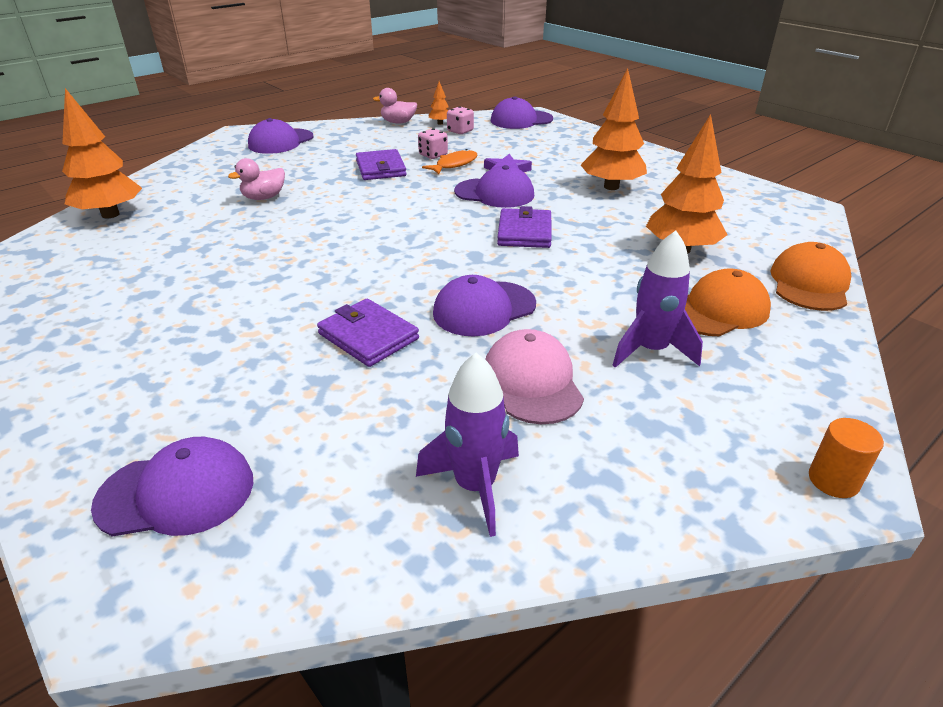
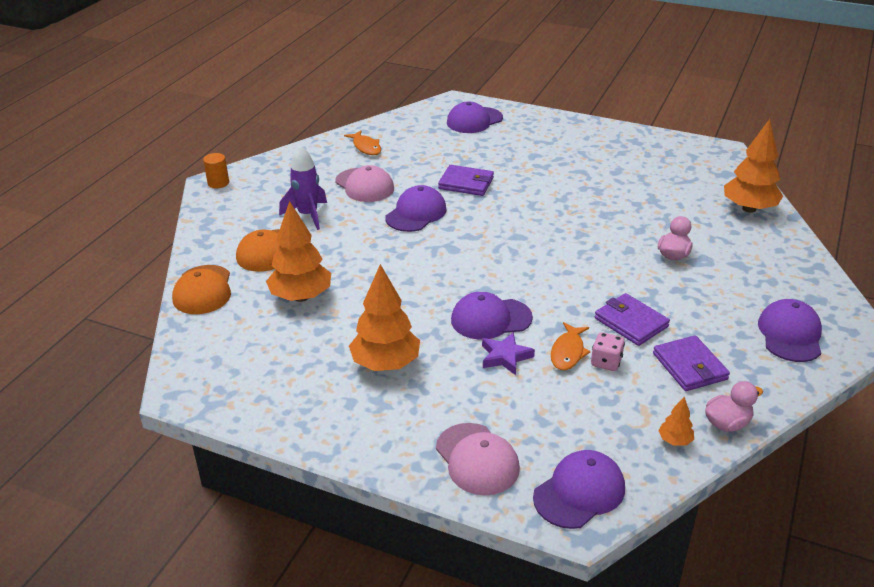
camera: 155 degrees right, 0 degrees up
purple rocket [416,353,519,537] -> orange fish [344,130,381,155]
pink dice [447,106,474,134] -> none
purple wallet [497,206,552,248] -> purple wallet moved to [653,335,730,391]
none -> pink cap [436,423,520,495]

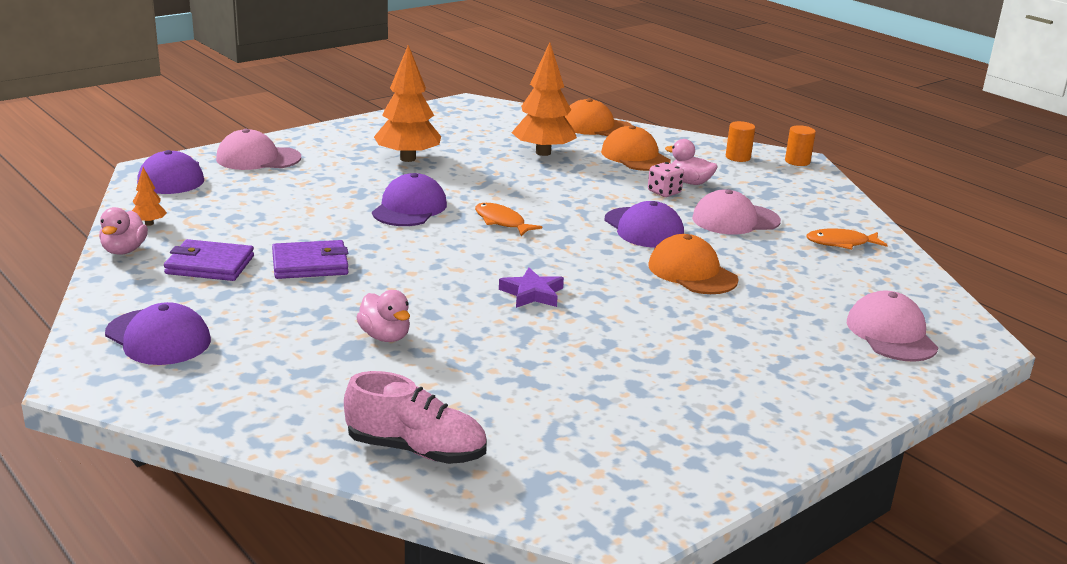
camera: 115 degrees right, 10 degrees down
purple rocket [279,145,327,230] -> pink duck [665,139,718,185]
purple wallet [438,165,494,196] -> orange cap [648,234,739,294]
purple cap [447,102,503,133] -> pink cap [847,291,938,362]
purple star [482,332,535,375] -> purple star moved to [499,268,564,308]
orange fish [551,322,591,370] -> orange fish moved to [475,203,542,236]
pink dice [591,332,625,371] -> pink dice moved to [648,162,684,197]
orange tree [724,119,783,213] -> pink shoe [344,371,487,464]
none -> orange cylinder [726,121,755,162]

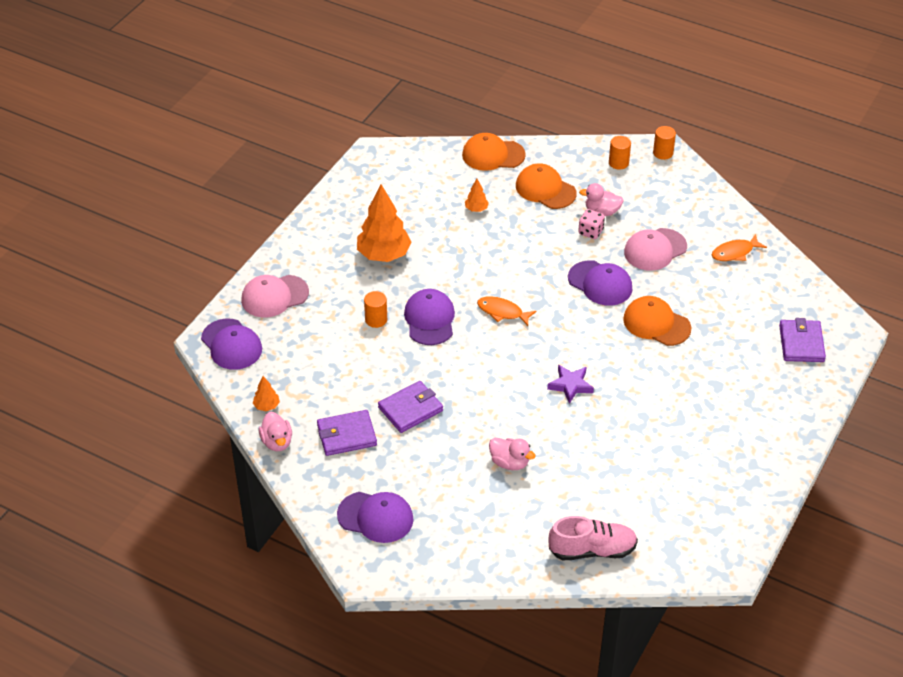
camera: 20 degrees left, 20 degrees up
orange tree [511,42,577,156] -> orange tree [465,179,489,212], size x0.45
pink cap [847,291,938,362] -> purple wallet [779,318,826,362]
none -> orange cylinder [364,291,387,328]

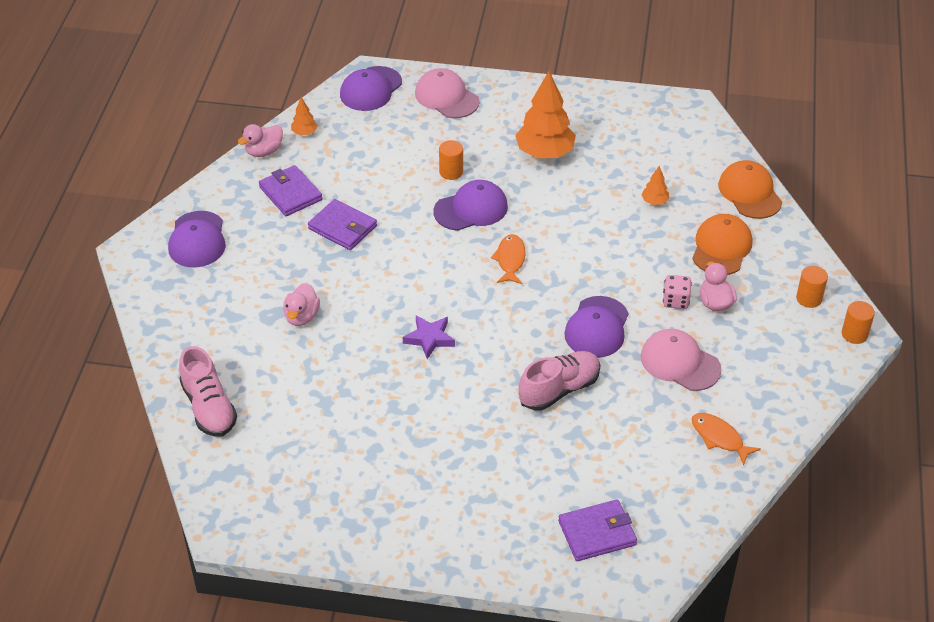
camera: 70 degrees right, 0 degrees up
orange cap [623,296,691,346] -> pink shoe [519,351,600,411]

